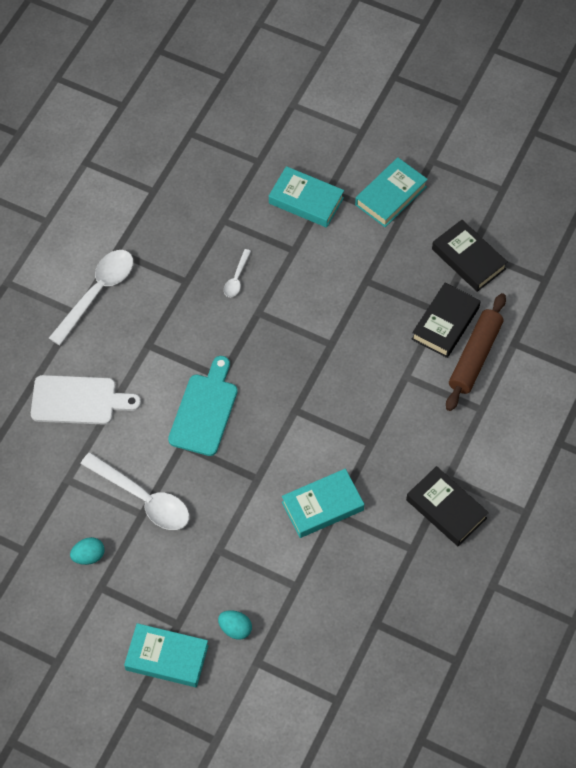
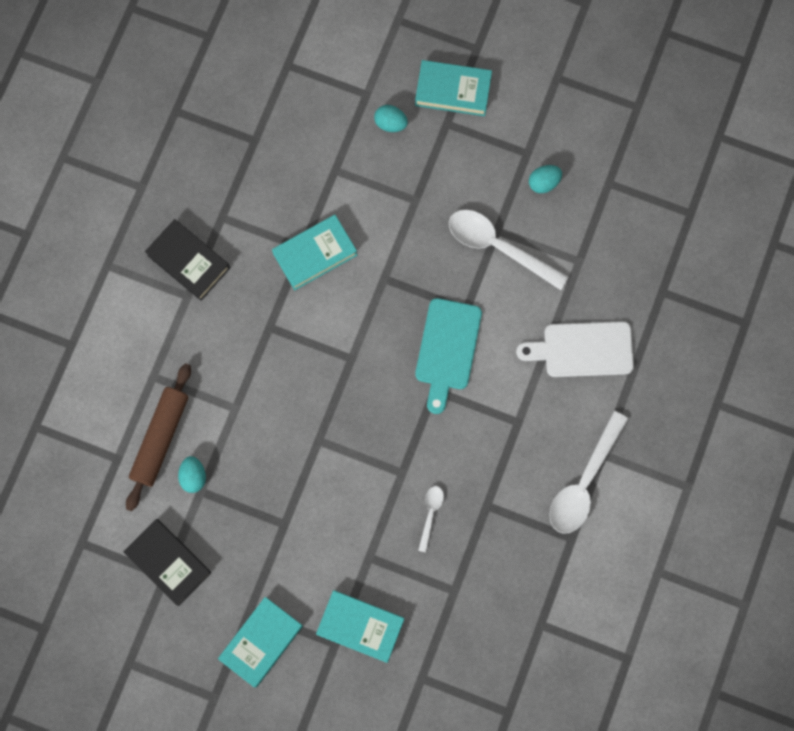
camera: 175 degrees right, 15 degrees up
black book [411,283,481,358] -> turquoise egg [178,456,206,493]

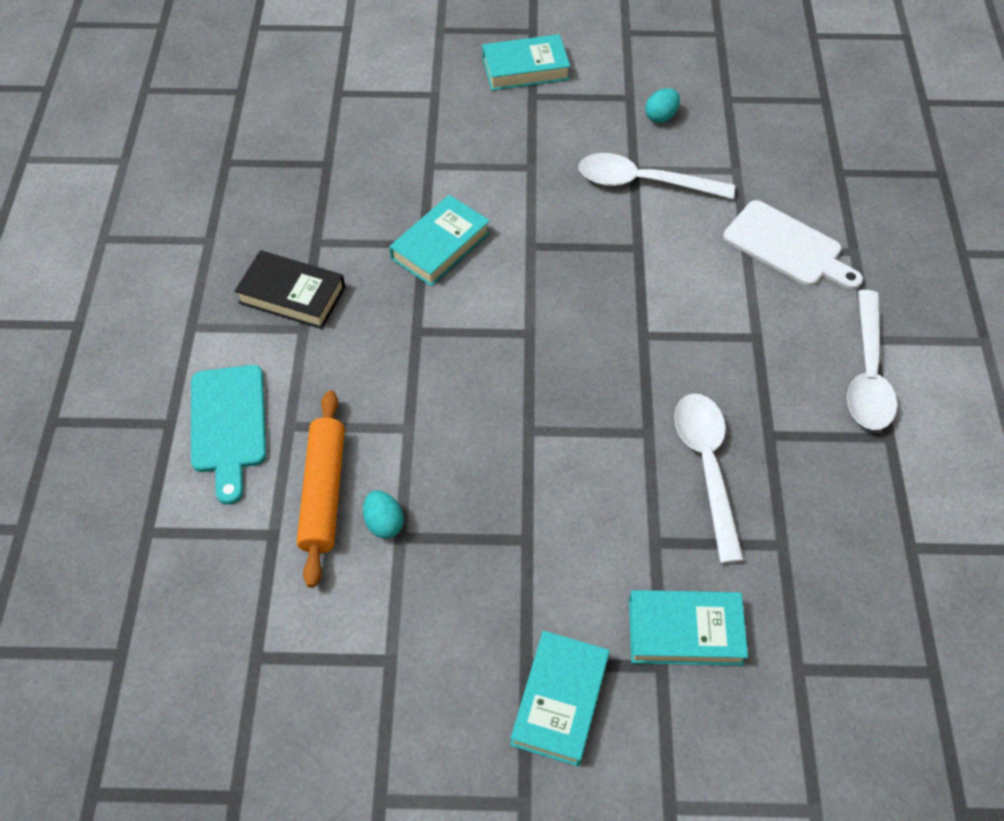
camera: 20 degrees left, 20 degrees down
black book [124,519,211,606] -> none
brown rolling pin [126,363,191,511] -> orange rolling pin [297,390,345,588]
turquoise egg [374,105,408,132] -> none
turquoise cutting board [415,298,482,414] -> turquoise cutting board moved to [191,365,266,505]
white spoon [418,486,444,552] -> white spoon [674,394,744,563], size x2.04
white cutting board [516,321,634,377] -> white cutting board turned 120 degrees counterclockwise [723,200,863,290]

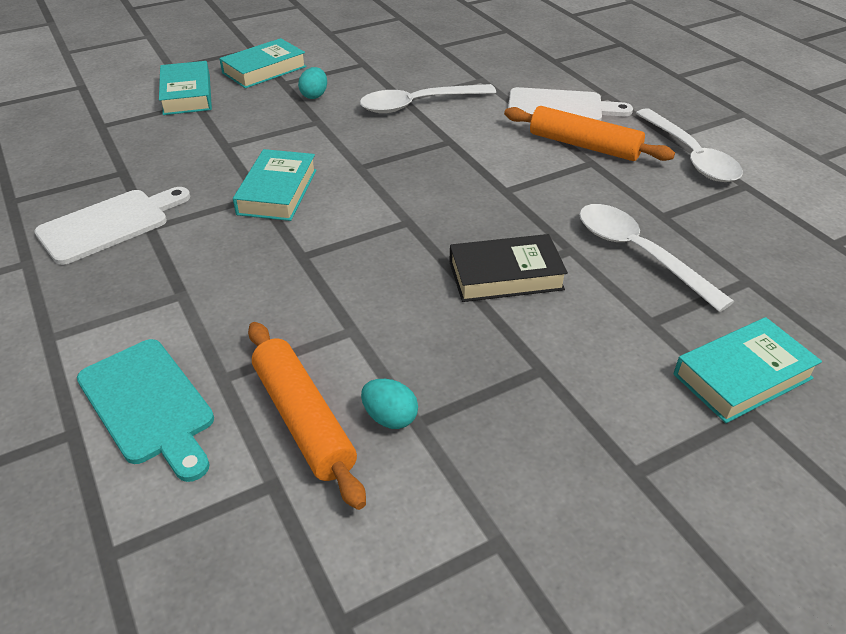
camera: 30 degrees left, 15 degrees down
black book [235,250,345,329] -> black book moved to [449,234,568,302]
turquoise book [510,631,610,766] -> turquoise book moved to [159,61,212,115]
turquoise egg [645,88,680,123] -> turquoise egg moved to [298,67,327,99]
none -> white cutting board [34,187,190,265]
none -> orange rolling pin [504,106,675,161]

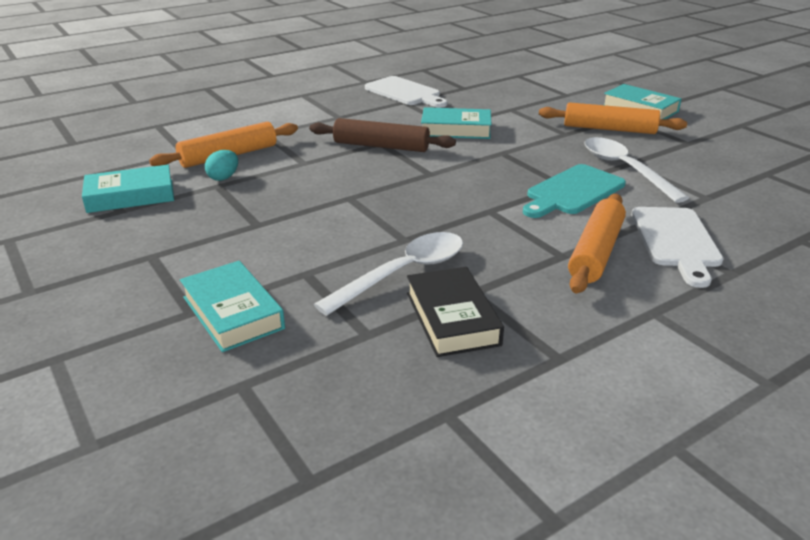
camera: 85 degrees right, 10 degrees down
turquoise cutting board [77,339,214,482] -> turquoise cutting board moved to [523,164,626,218]
turquoise book [159,61,212,115] -> turquoise book moved to [82,165,174,213]
turquoise egg [298,67,327,99] -> orange rolling pin [539,102,687,134]
black book [449,234,568,302] -> black book moved to [407,267,504,357]
white spoon [636,108,743,182] -> none
none -> brown rolling pin [309,118,456,152]

